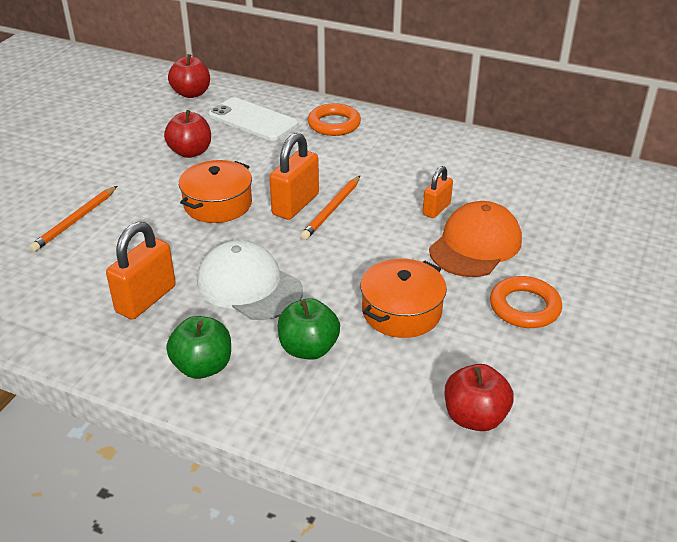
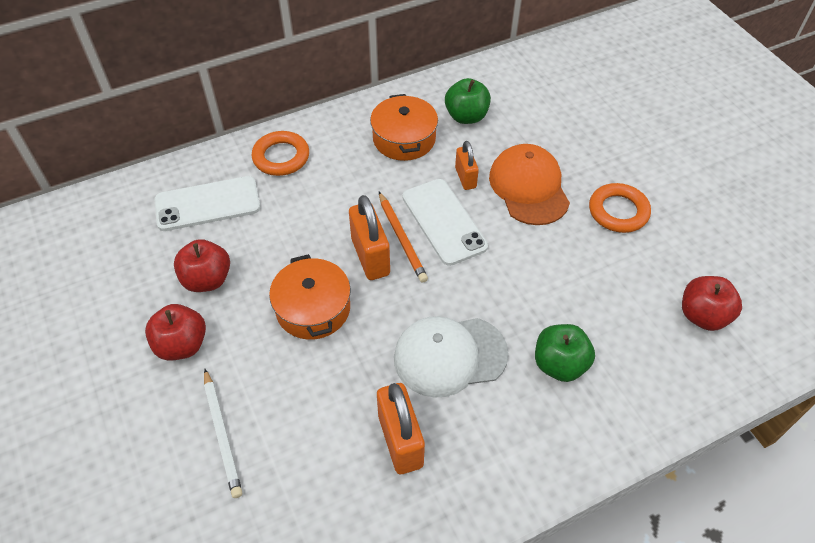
camera: 50 degrees left, 15 degrees up
orange pencil [29,186,117,252] -> white pencil [204,369,242,498]
green apple [166,316,231,379] -> green apple moved to [445,78,491,124]
red apple [168,54,210,98] -> red apple moved to [145,304,206,361]
orange pot [361,259,447,338] -> orange pot moved to [370,94,438,161]
none -> white phone [402,179,488,266]

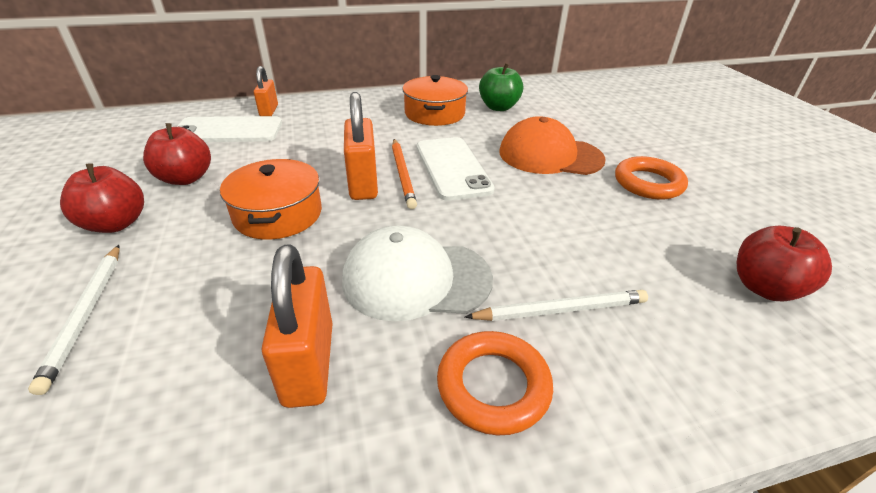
camera: 10 degrees right, 15 degrees down
orange ring [252,131,309,176] -> orange ring moved to [437,331,553,435]
orange padlock [455,141,479,190] -> orange padlock moved to [254,66,278,116]
orange cap [489,144,570,225] -> orange cap turned 75 degrees counterclockwise [499,116,606,175]
green apple [535,324,595,382] -> white pencil [465,290,648,321]

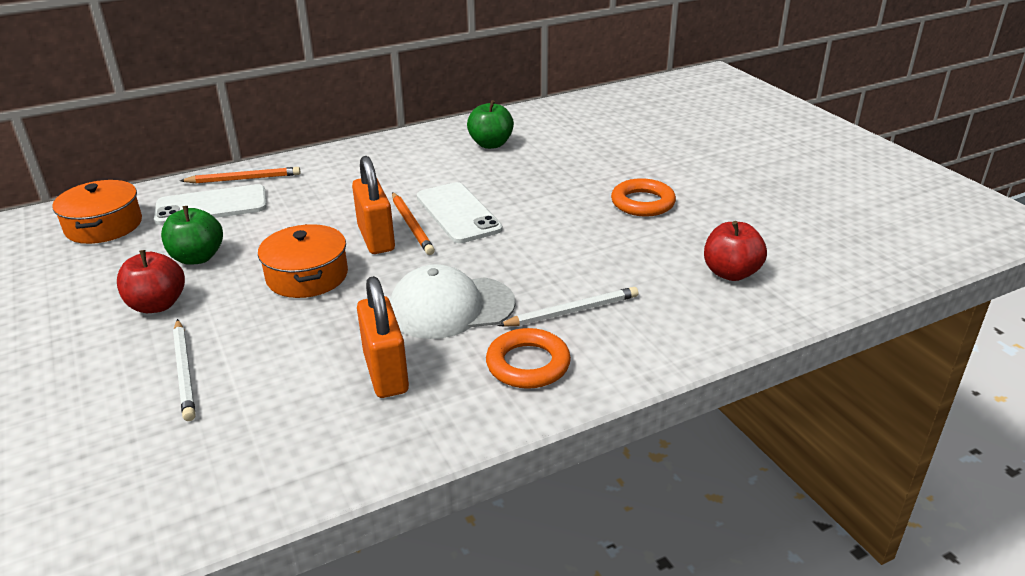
camera: 10 degrees left, 5 degrees down
red apple [143,123,211,185] -> green apple [161,206,223,265]
orange padlock [254,66,278,116] -> orange pencil [180,167,301,184]
orange pot [402,75,468,126] -> orange pot moved to [52,180,142,244]
orange cap [499,116,606,175] -> none

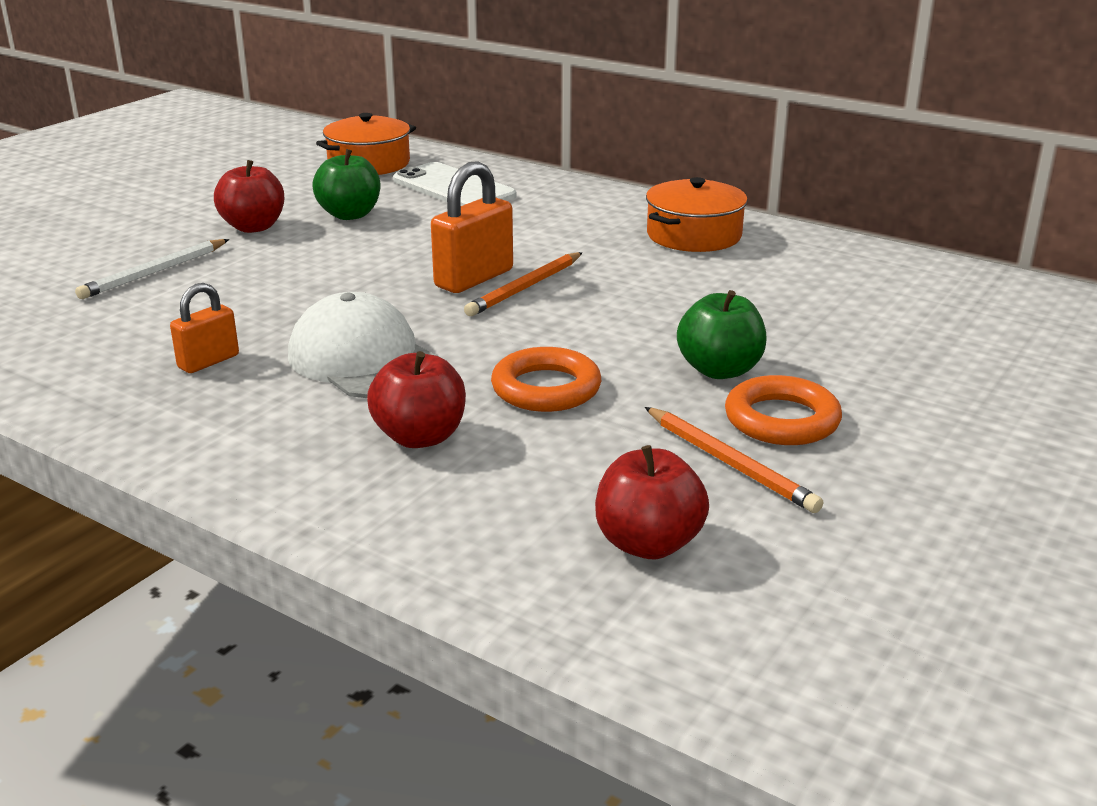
camera: 60 degrees right, 5 degrees down
orange pencil [180,167,301,184] -> orange pencil moved to [645,407,823,513]
orange pot [258,224,348,298] -> orange pot moved to [646,177,748,252]
orange padlock [357,276,409,398] -> orange padlock [170,283,239,373], size x0.61
white phone [417,182,502,243] -> none
green apple [467,100,514,149] -> green apple moved to [677,290,767,379]
orange ring [486,328,571,389] -> orange ring moved to [491,347,601,412]
white pencil [497,287,638,327] -> red apple [367,351,466,448]

